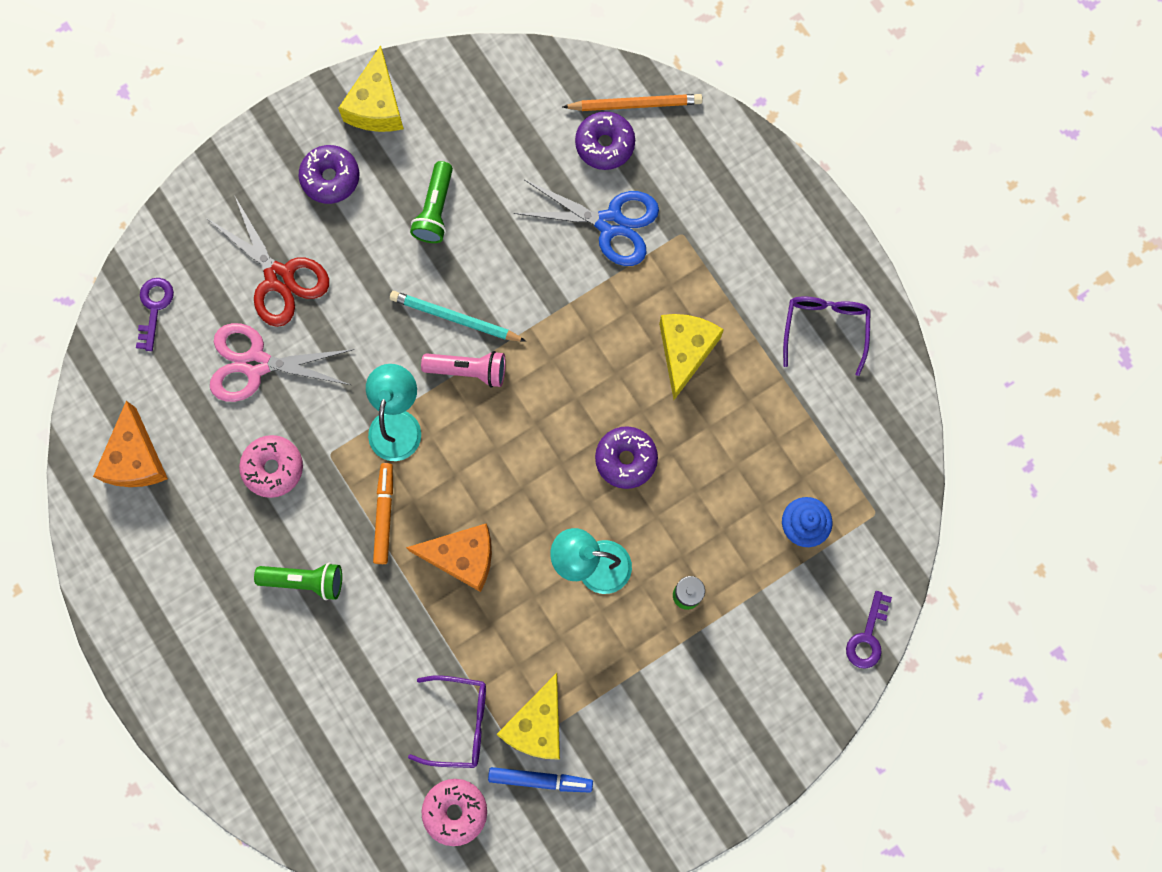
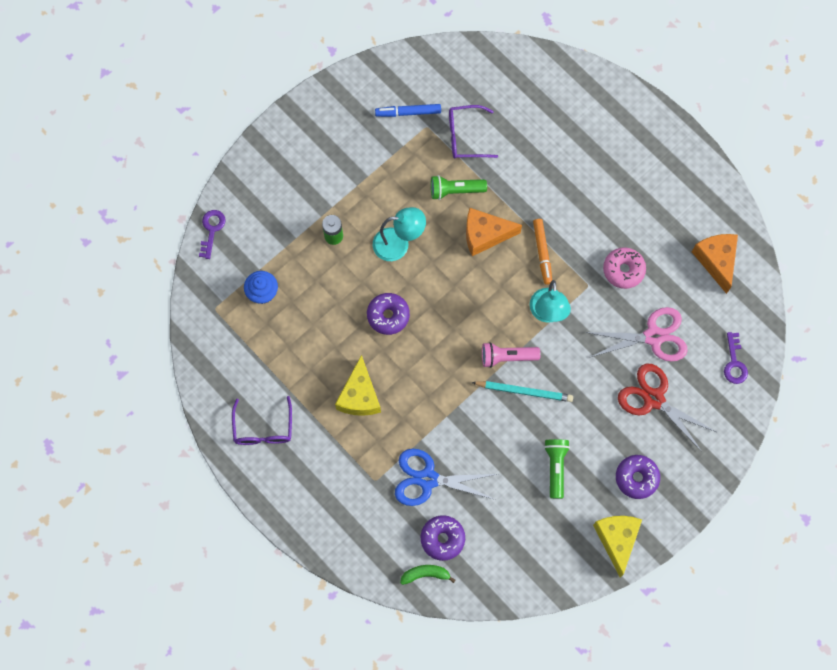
camera: 170 degrees right, 5 degrees down
green flashlight [254,563,342,600] -> green flashlight moved to [431,175,487,200]
pink donut [422,779,487,846] -> none
yellow cheese [496,673,560,760] -> none
orange pencil [562,94,703,111] -> green banana [400,565,455,585]

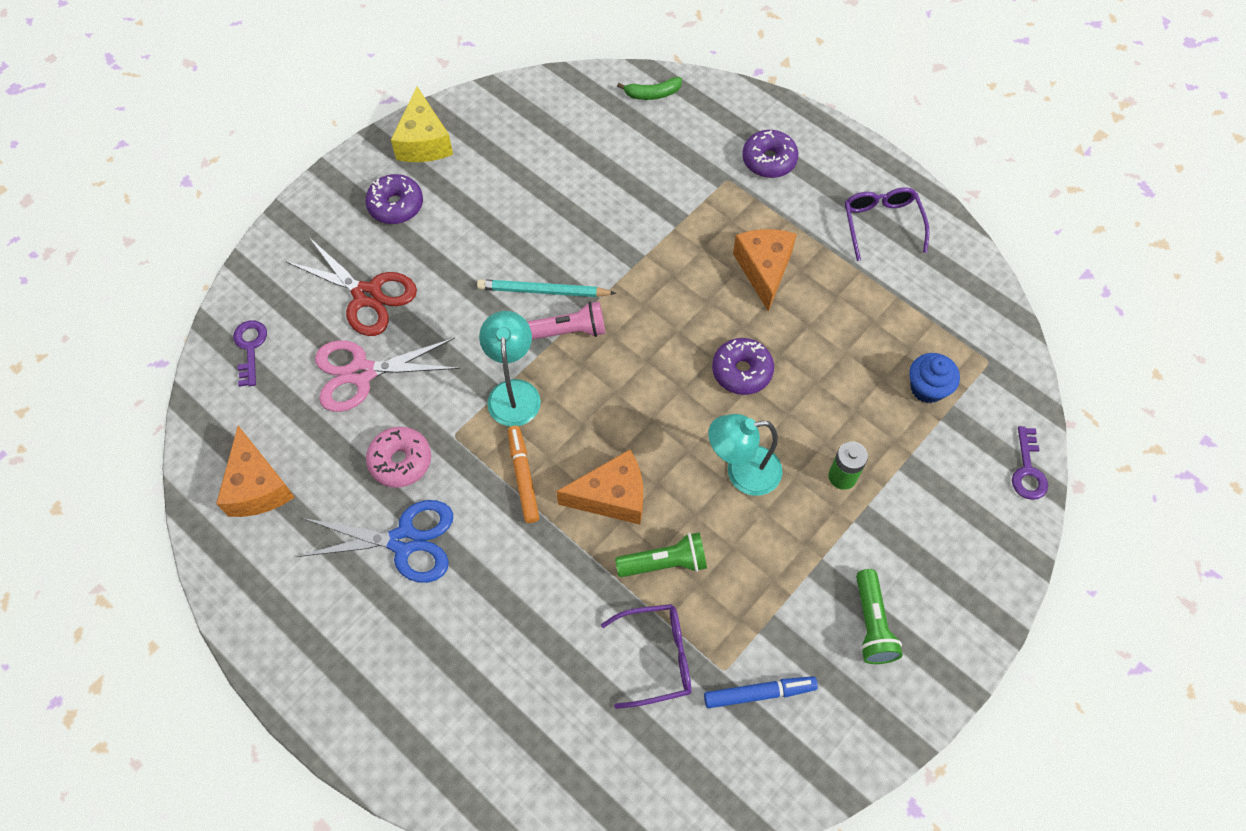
camera: 175 degrees right, 10 degrees down
yellow cheese [335,355,381,416] -> orange cheese [733,229,797,312]
blue scissors [395,449,497,506] -> blue scissors moved to [296,500,453,583]
purple donut [420,515,465,561] -> purple donut moved to [742,130,798,178]
green flashlight [544,439,570,499] -> green flashlight moved to [856,569,903,664]

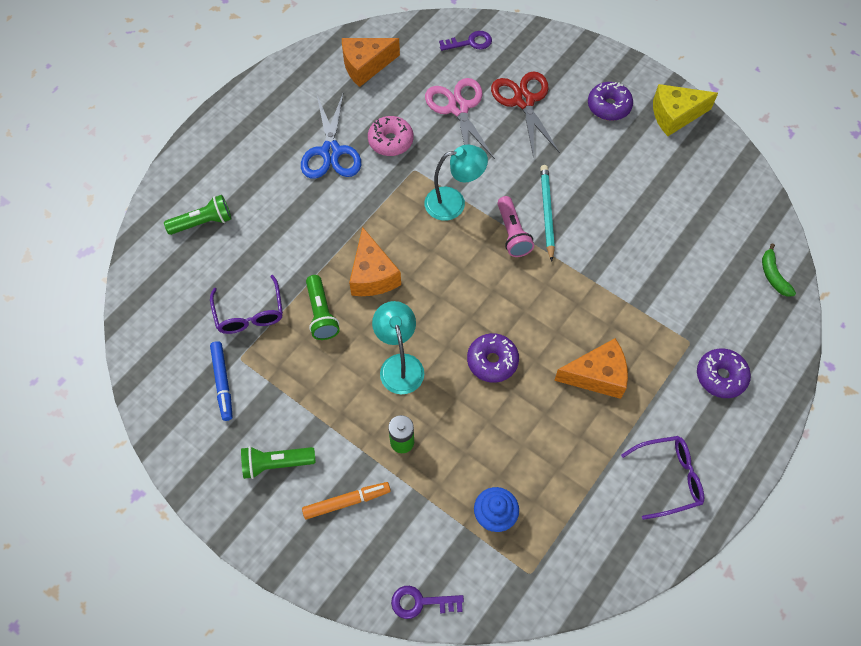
camera: 85 degrees right, 0 degrees up
red scissors [285,236,417,336] -> red scissors turned 135 degrees clockwise [491,71,560,158]
orange marker [508,426,539,523] -> orange marker moved to [302,482,391,519]
none -> green flashlight [164,195,231,235]

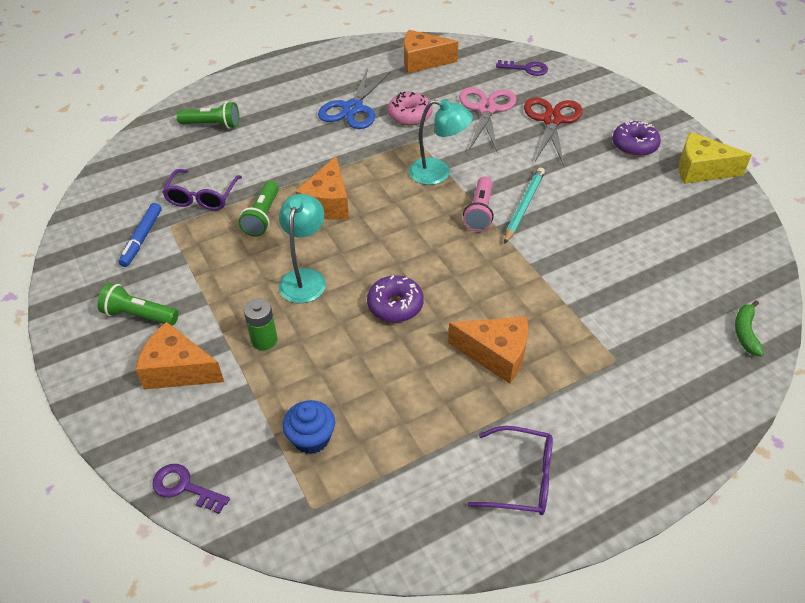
camera: 25 degrees right, 15 degrees down
orange marker [302,482,391,519] -> orange cheese [135,322,224,389]
purple donut [697,349,751,398] -> none

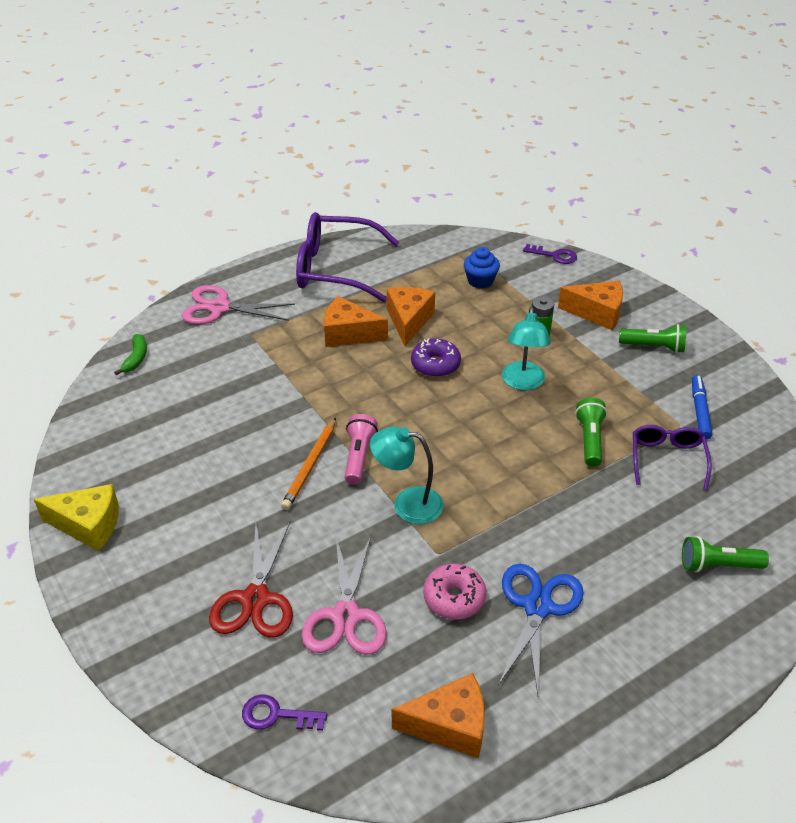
camera: 175 degrees right, 5 degrees down
orange cheese [296,156,349,220] -> orange cheese moved to [387,287,435,346]
purple glasses [468,426,553,515] -> purple glasses [296,212,399,302], size x1.80
turquoise pencil [504,167,545,244] -> orange pencil [281,418,336,510]
purple donut [612,120,661,157] -> none
none -> pink scissors [182,285,295,325]

